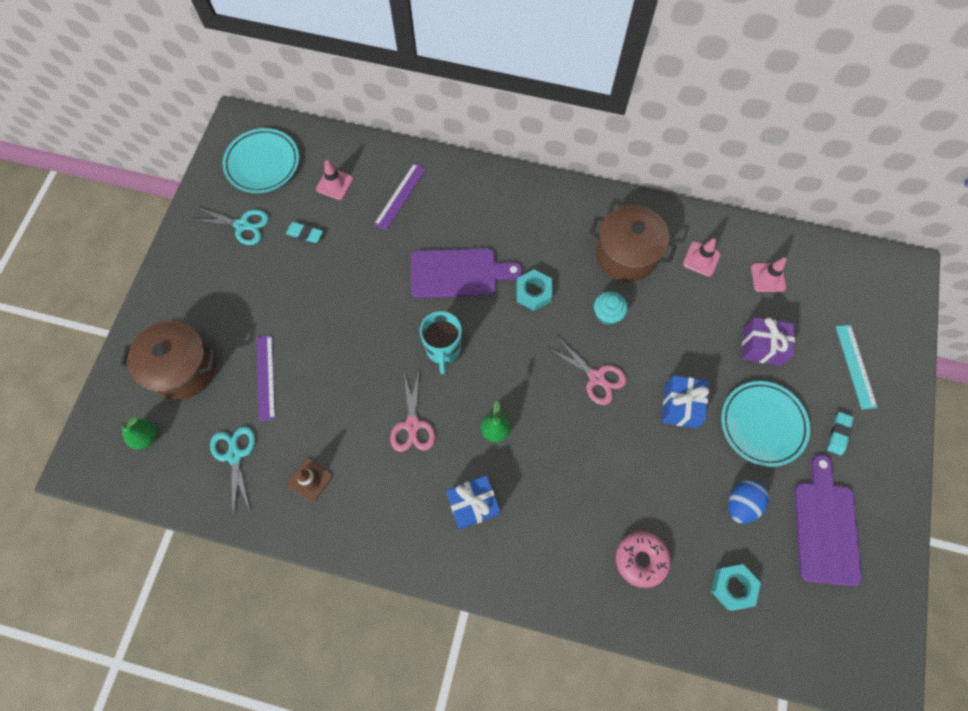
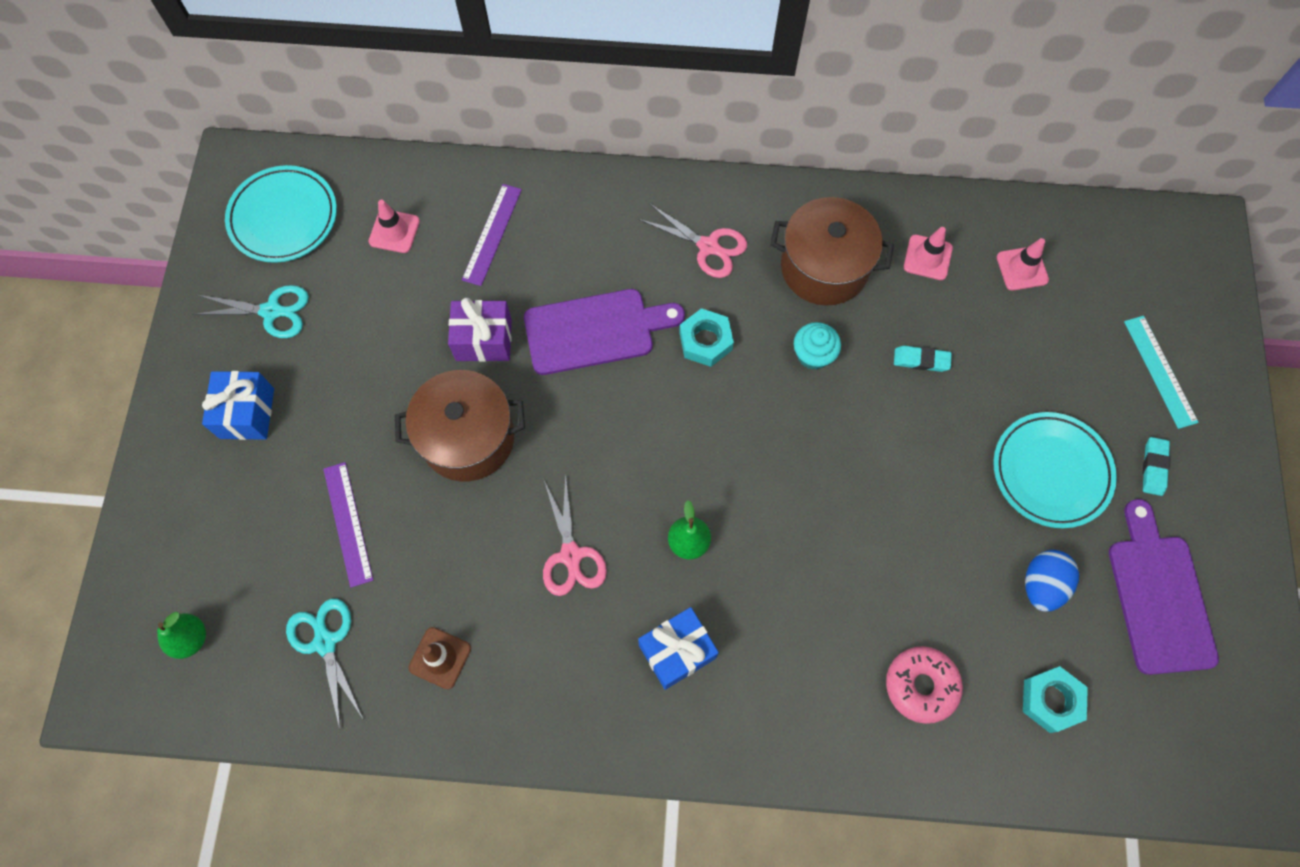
camera: 10 degrees left, 0 degrees up
brown pot [121,321,216,400] -> brown pot moved to [395,370,525,482]
turquoise eraser [286,222,323,243] -> turquoise eraser moved to [894,346,952,372]
turquoise mug [420,311,462,375] -> none
pink scissors [547,336,626,405] -> pink scissors moved to [639,203,747,278]
blue gift [662,375,709,429] -> blue gift moved to [202,371,274,440]
purple gift [742,318,795,366] -> purple gift moved to [448,298,512,362]

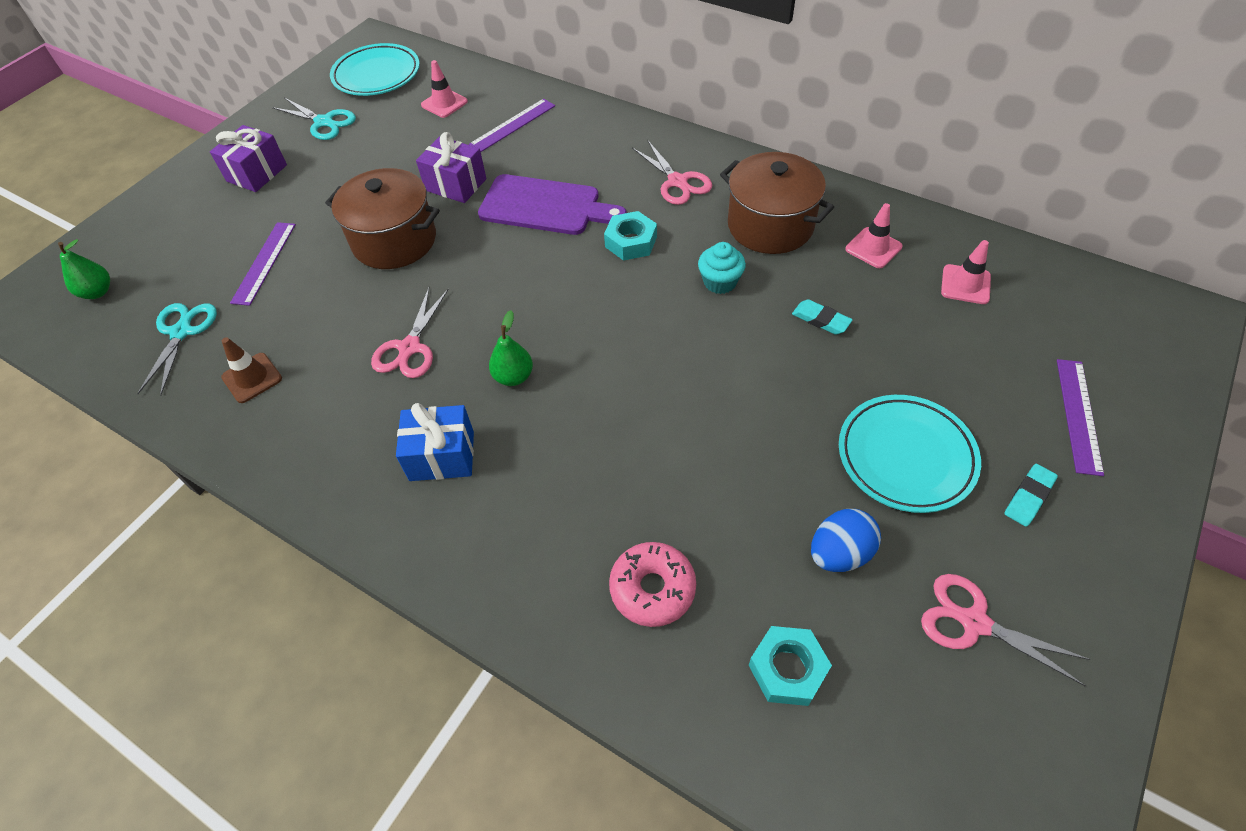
camera: 30 degrees right, 15 degrees down
blue gift [202,371,274,440] -> purple gift [210,125,287,192]
purple cutting board [1109,499,1219,675] -> pink scissors [921,574,1091,686]
turquoise ruler [1124,316,1199,429] -> purple ruler [1057,359,1104,476]

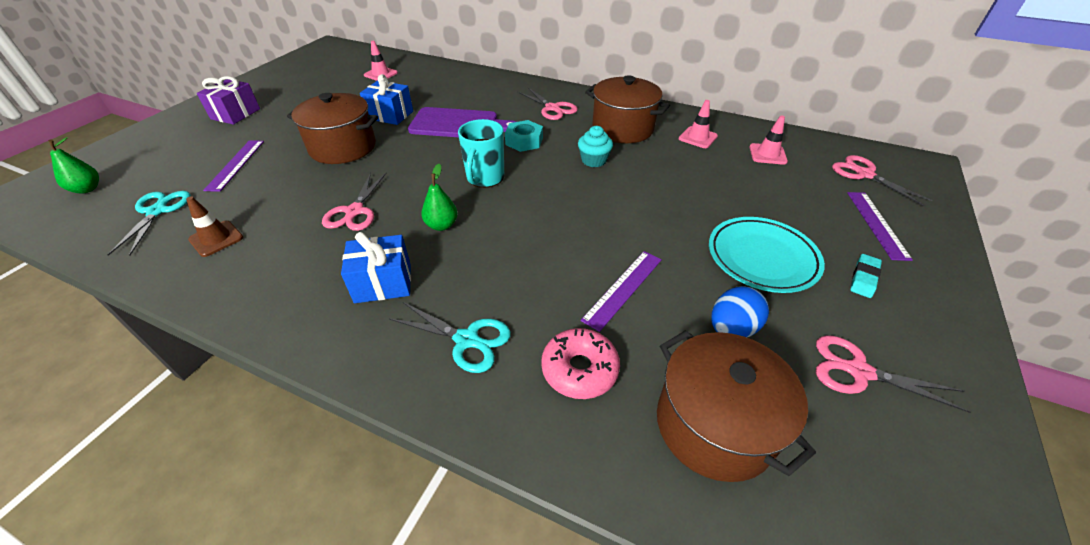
camera: 10 degrees left, 10 degrees down
turquoise scissors [272,97,356,140] -> turquoise scissors moved to [389,302,511,373]
turquoise plate [330,43,420,96] -> none
purple gift [416,132,486,203] -> blue gift [360,74,413,125]
purple ruler [469,99,555,152] -> purple ruler moved to [581,251,662,332]
turquoise nut [749,626,832,706] -> brown pot [657,330,816,482]
turquoise eraser [792,299,853,335] -> none
none -> turquoise mug [458,119,504,188]
none -> pink scissors [832,155,933,206]

